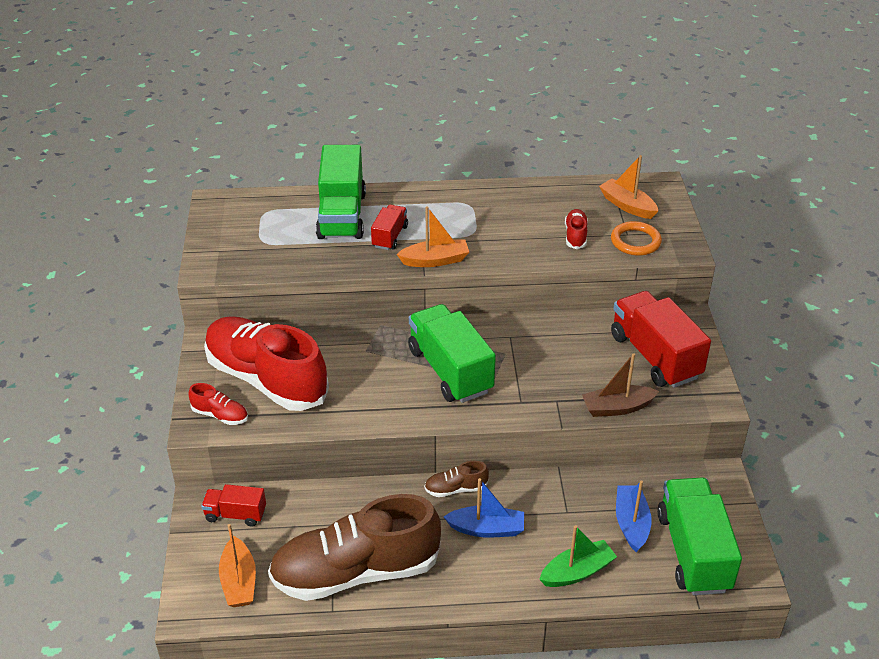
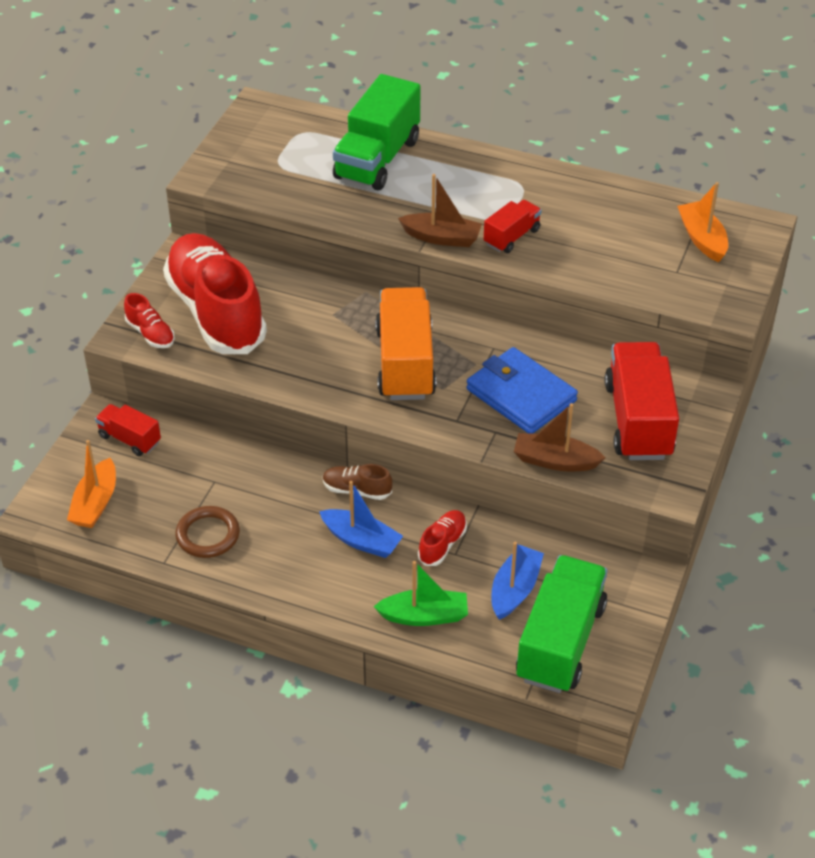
camera: 25 degrees right, 5 degrees up
brown shoe [268,494,441,601] -> brown ring [175,506,240,558]
red truck [371,205,408,250] -> red truck moved to [484,200,542,253]
orange boat [397,206,469,267] -> brown boat [398,174,482,247]
green truck [408,304,496,403] -> orange truck [375,287,436,400]
red shoe [565,209,588,249] -> red shoe moved to [418,510,467,566]
orange ring [611,221,662,256] -> none
none -> blue wallet [466,347,578,434]

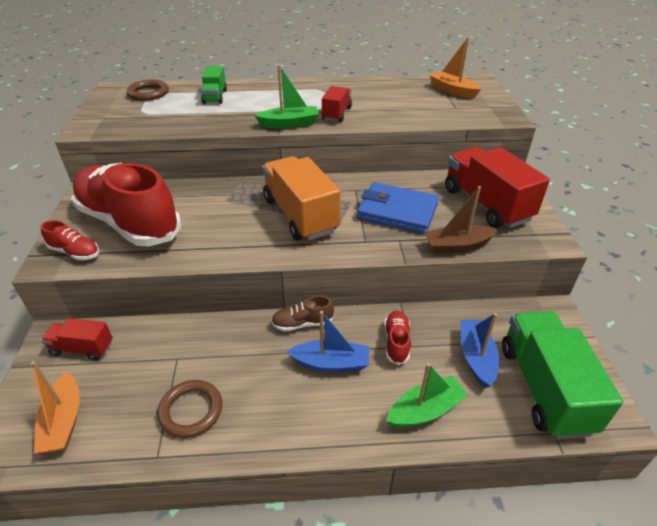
camera: 25 degrees left, 5 degrees down
green truck [333,74,420,190] -> green truck [201,66,227,104], size x0.52
brown boat [398,174,482,247] -> green boat [254,65,319,129]
none -> brown ring [127,80,169,101]

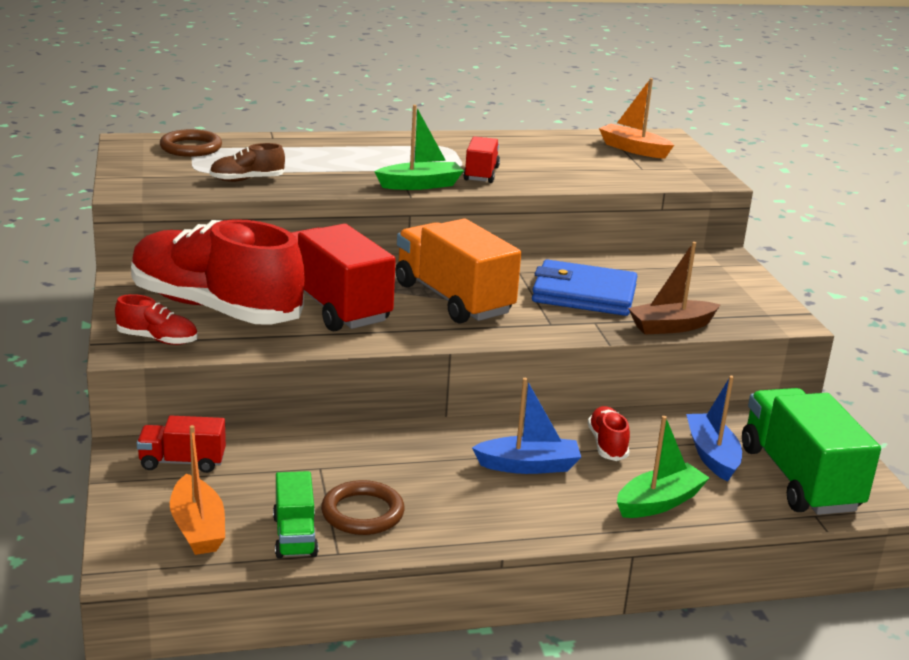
camera: 10 degrees left, 15 degrees down
green truck [201,66,227,104] -> green truck moved to [273,471,318,559]
brown shoe [271,296,334,332] -> brown shoe moved to [209,143,285,182]
red truck [445,147,550,228] -> red truck moved to [291,224,396,331]

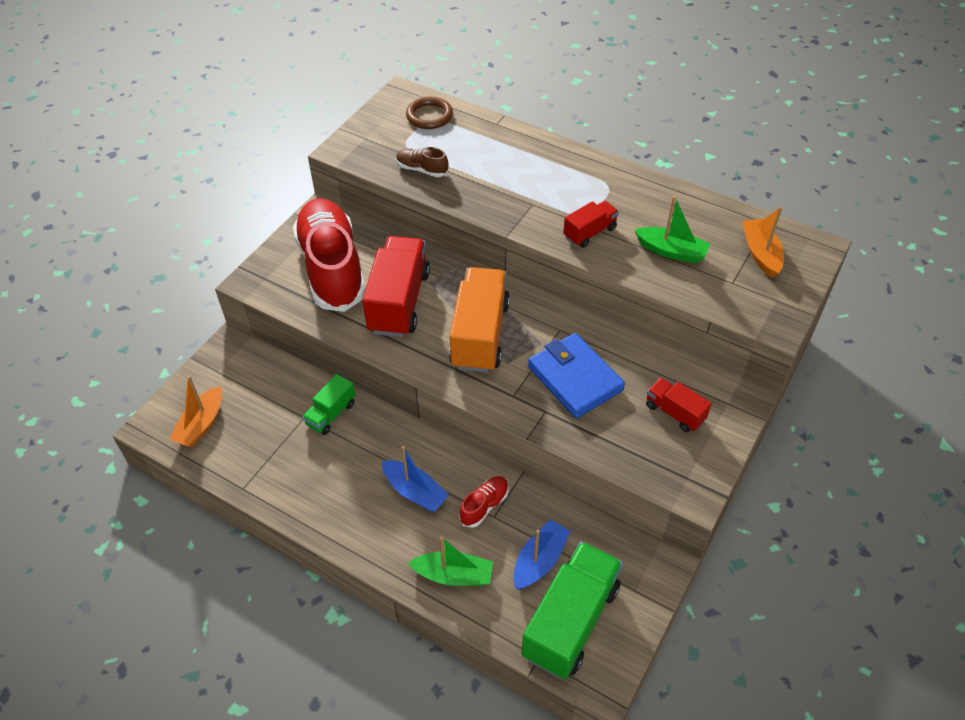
camera: 45 degrees right, 25 degrees up
red shoe [115,294,198,345] -> none
red truck [137,416,226,473] -> red truck moved to [646,378,712,432]
green truck [273,471,318,559] -> green truck moved to [302,374,356,435]
brown ring [321,480,405,535] -> none
green boat [374,105,464,190] -> green boat moved to [635,196,711,263]
brown boat [628,242,721,335] -> none

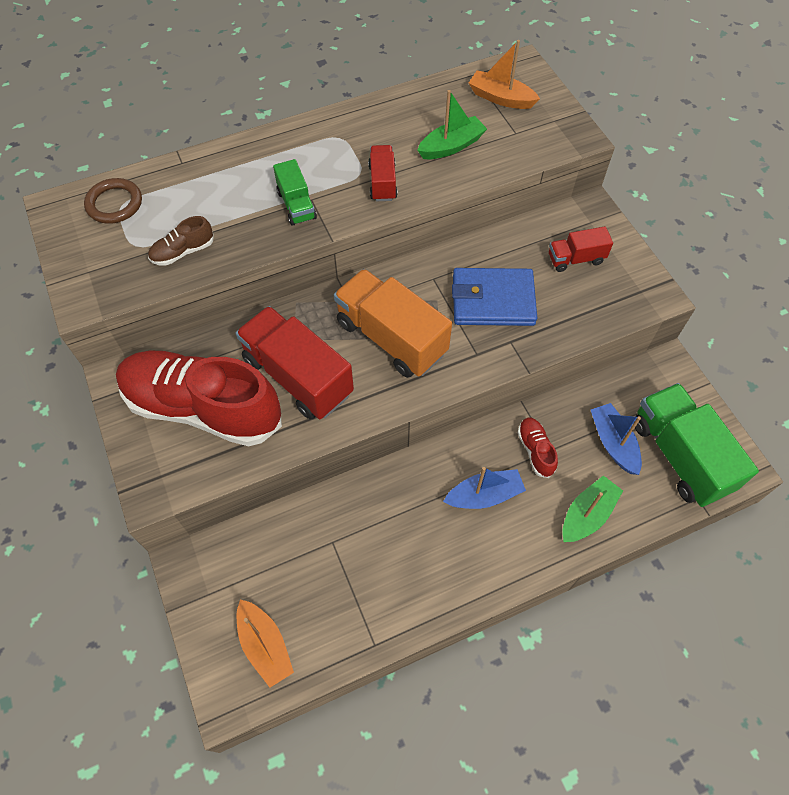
camera: 55 degrees left, 10 degrees up
green truck [302,374,356,435] -> green truck moved to [273,159,317,226]

